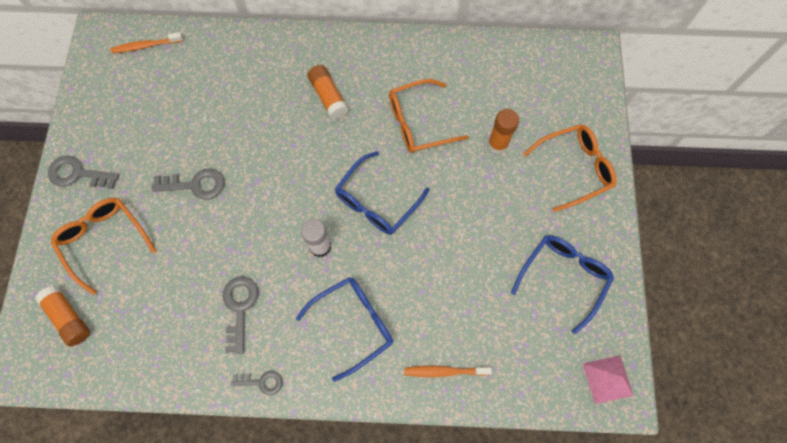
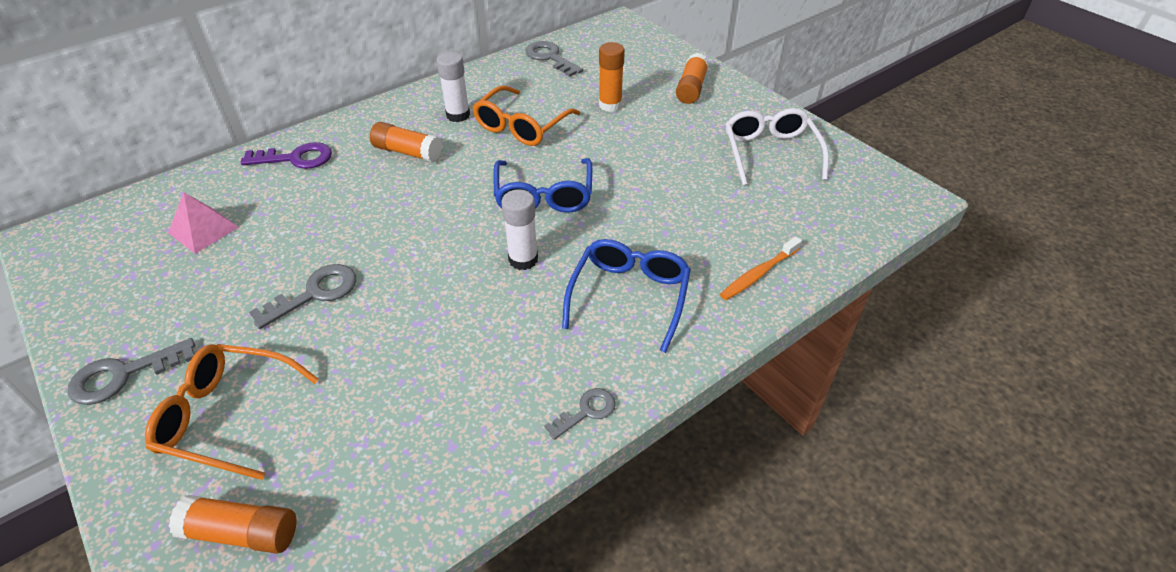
camera: 40 degrees left, 25 degrees down
orange toothbrush [110,32,183,53] -> none
grey key [223,276,258,354] -> grey key moved to [526,41,583,77]
blue glasses [511,235,614,334] -> white glasses [725,108,829,186]
orange glasses [523,124,616,212] -> orange glue stick [676,53,709,104]
pink pyramid [583,355,634,404] -> pink pyramid moved to [168,192,239,254]
none -> purple key [240,142,332,169]
none -> white glue stick [437,52,470,122]

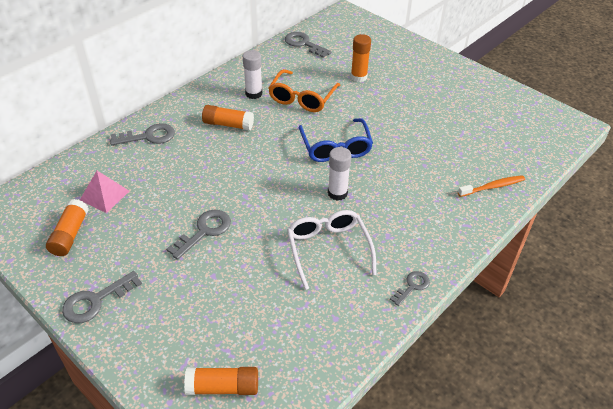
camera: 10 degrees left, 0 degrees up
orange glasses [145,344,319,480] -> none
purple key [240,142,332,169] -> grey key [110,123,175,146]
blue glasses [562,239,691,353] -> none
orange glue stick [676,53,709,104] -> orange glue stick moved to [46,199,89,256]
orange toothbrush [720,237,802,300] -> orange toothbrush turned 150 degrees counterclockwise [458,175,525,197]
white glasses [725,108,829,186] -> white glasses moved to [287,210,377,290]

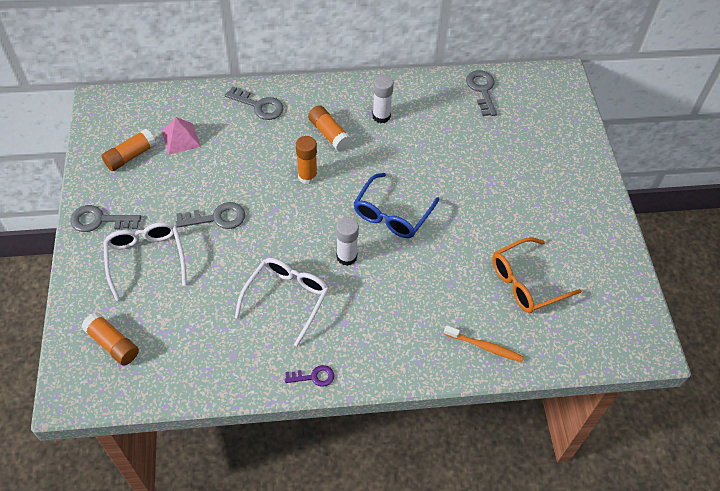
camera: 40 degrees right, 10 degrees up
orange glasses [268,69,340,112] -> orange glasses moved to [492,237,581,313]
orange glue stick [351,34,371,82] -> orange glue stick moved to [296,136,317,184]
grey key [390,271,430,306] -> purple key [285,365,334,387]
none -> white glasses [103,222,187,301]

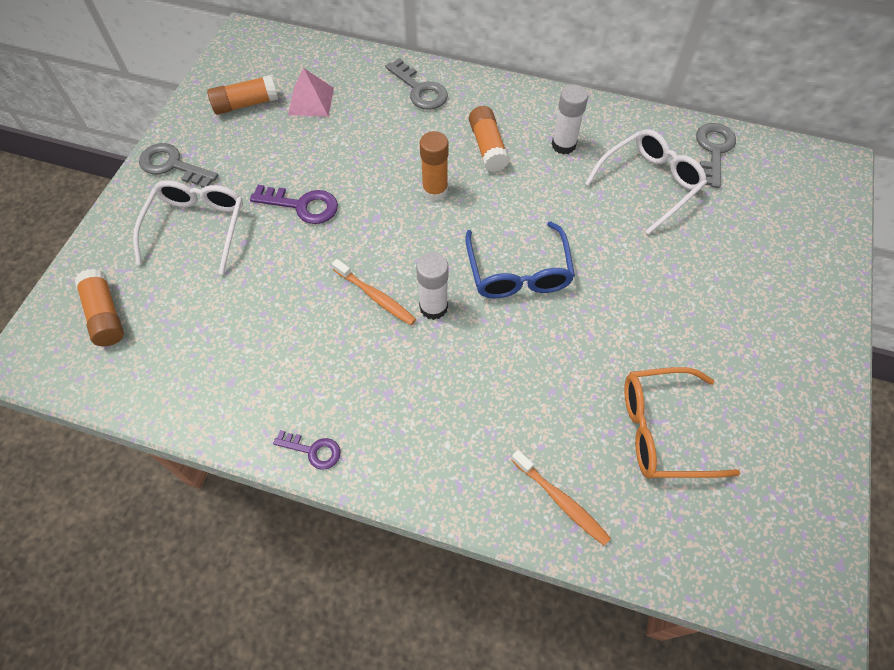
camera: 25 degrees right, 5 degrees up
grey key [175,202,245,229] -> purple key [250,185,338,224]
white glasses [235,258,328,346] -> white glasses moved to [585,129,707,235]
blue glasses [354,173,439,238] -> blue glasses turned 60 degrees counterclockwise [465,221,575,298]
none -> orange toothbrush [332,259,416,325]

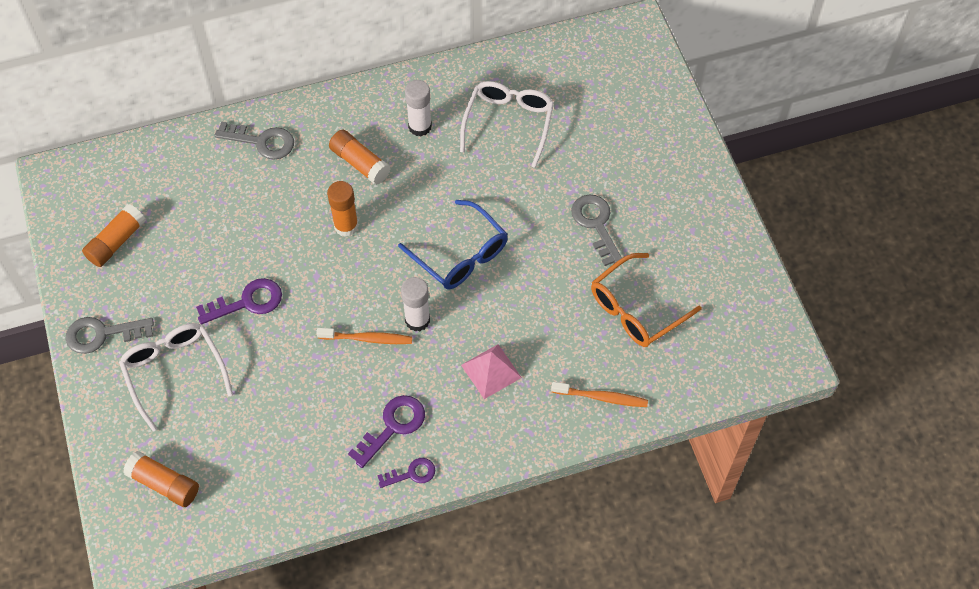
camera: 35 degrees left, 0 degrees up
pink pyramid [288,68,334,117] -> pink pyramid moved to [461,344,522,399]
grey key [696,123,736,188] -> grey key moved to [571,195,622,266]
none -> purple key [348,395,425,468]

